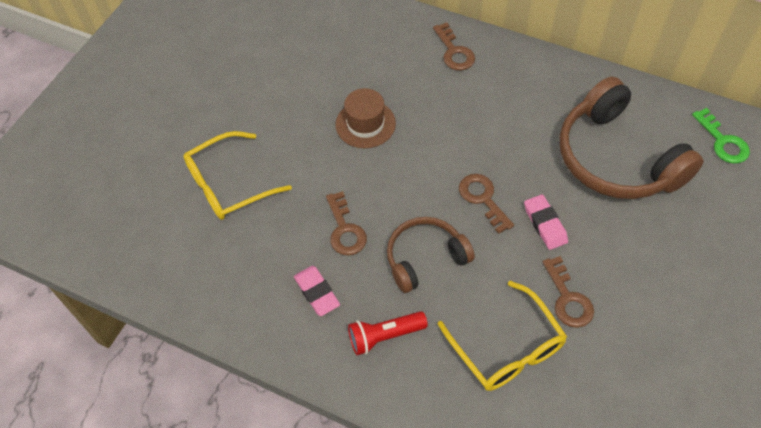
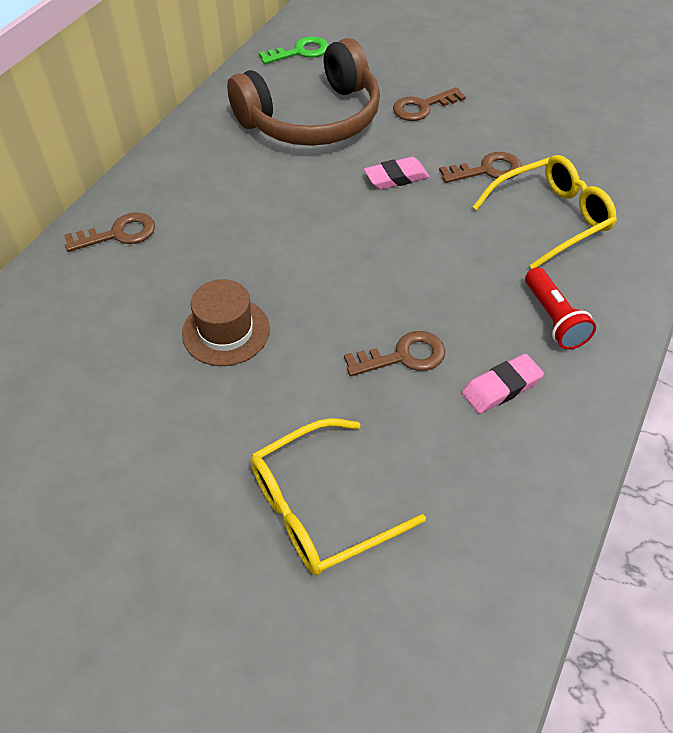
camera: 90 degrees left, 5 degrees down
yellow glasses [183,131,292,220] -> yellow glasses turned 90 degrees clockwise [250,418,426,575]
brown headphones [387,217,475,293] -> none
brown key [459,174,514,234] -> brown key moved to [393,87,466,121]

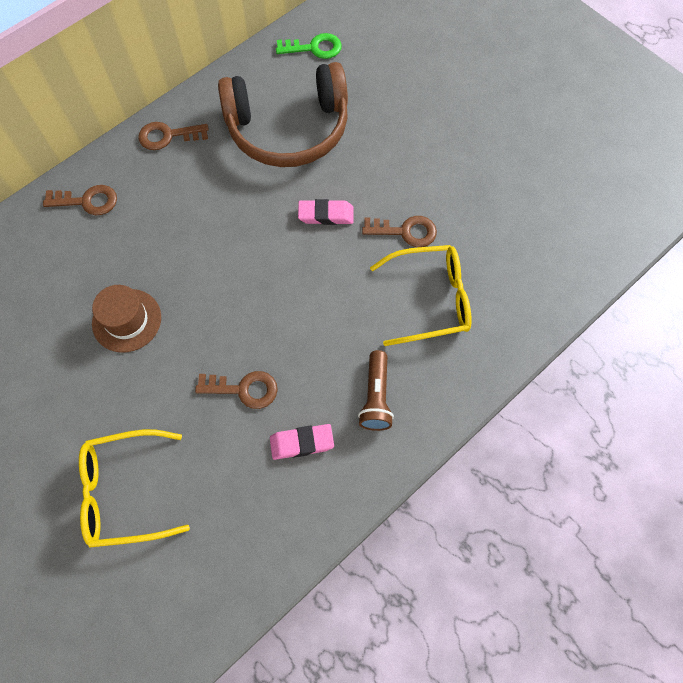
camera: 20 degrees right, 15 degrees up
brown key [393,87,466,121] -> brown key moved to [138,122,209,150]
red flashlight [525,267,596,350] -> brown flashlight [358,350,394,431]

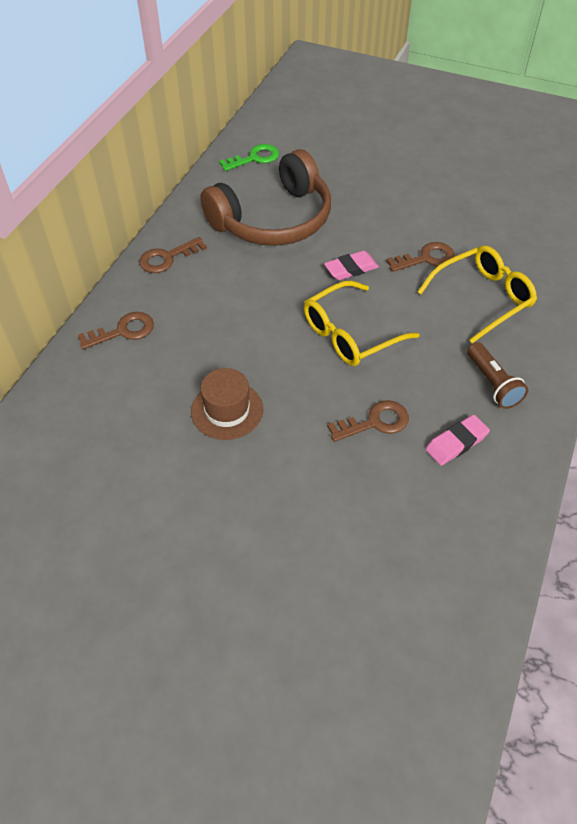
camera: 25 degrees left, 15 degrees down
yellow glasses [79,429,190,548] -> yellow glasses moved to [304,281,419,366]

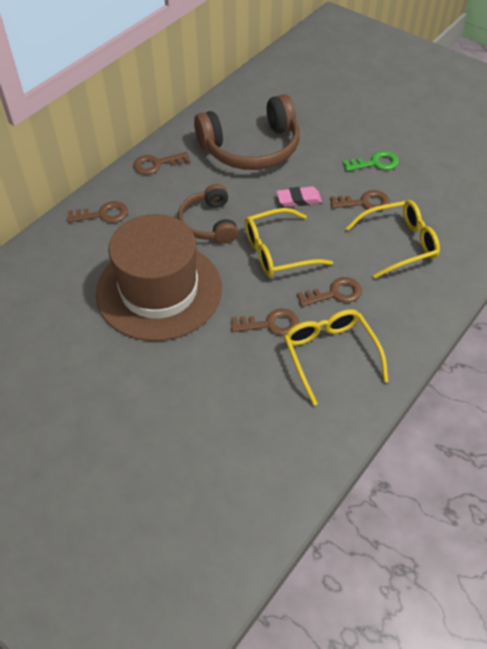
camera: 15 degrees right, 0 degrees up
brown hat [191,368,263,440] -> brown hat [96,214,222,341], size x2.17
green key [219,144,279,171] -> green key moved to [343,151,399,171]
pink eraser [426,415,490,466] -> yellow glasses [284,309,388,406]
brown flashlight [467,342,528,409] -> none
none -> brown headphones [178,184,238,244]
none -> brown key [297,277,362,307]

